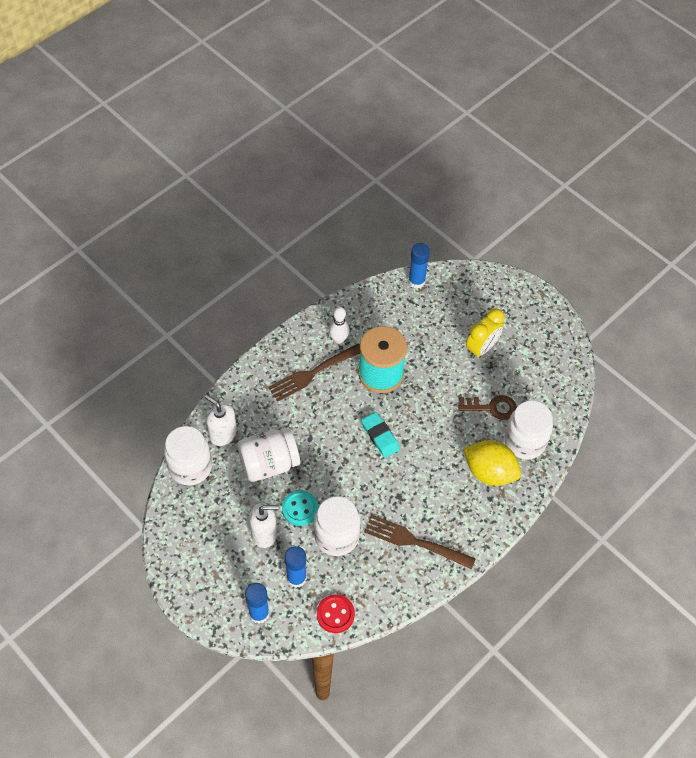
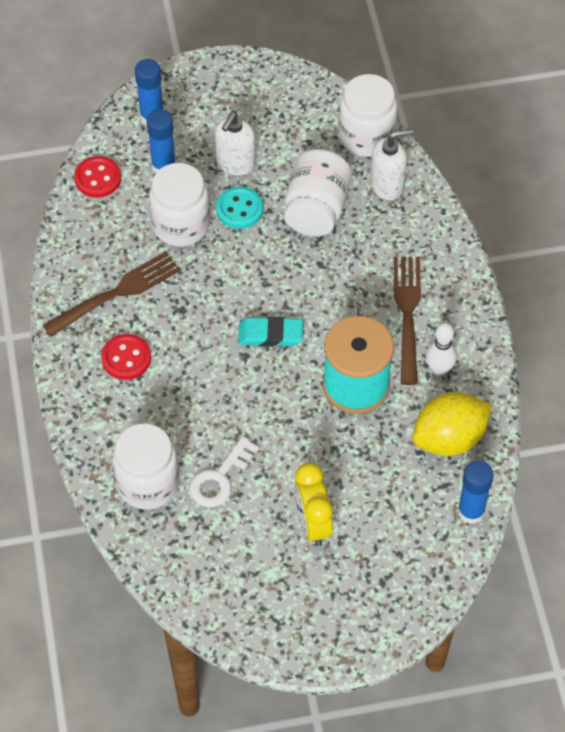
camera: 125 degrees right, 0 degrees up
brown key [458,395,517,420] -> white key [189,436,260,507]
yellow lemon [463,440,521,486] -> yellow lemon moved to [412,392,492,456]
none -> red button [101,334,151,380]

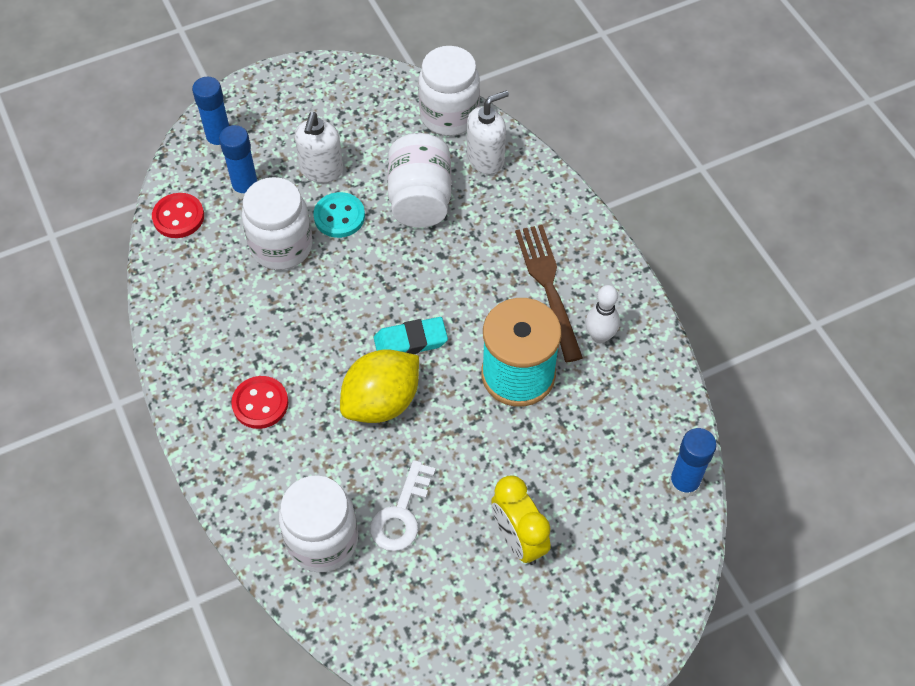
camera: 15 degrees left, 0 degrees up
brown fork [43,252,181,337] -> none
yellow lemon [412,392,492,456] -> yellow lemon moved to [340,349,419,423]

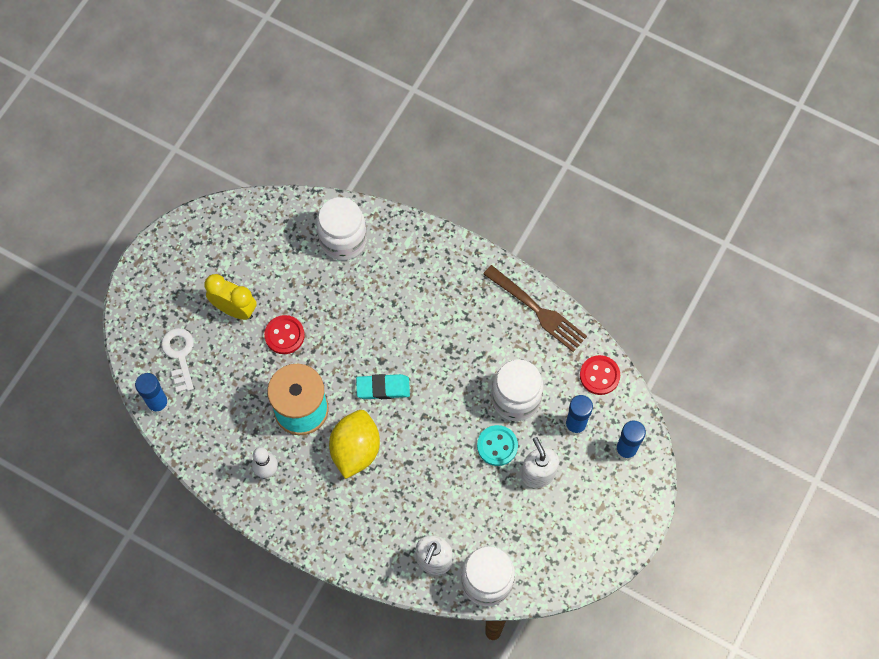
camera: 145 degrees right, 10 degrees up
red button [231,376,288,429] -> red button moved to [264,315,305,354]
yellow lemon [340,349,419,423] -> yellow lemon moved to [329,410,380,479]
white key [370,460,436,551] -> white key moved to [161,328,194,393]
turquoise eraser [374,317,448,354] -> turquoise eraser turned 45 degrees clockwise [356,374,410,399]
white jar [387,133,451,228] -> none
brown fork [515,225,583,362] -> brown fork moved to [483,265,587,352]

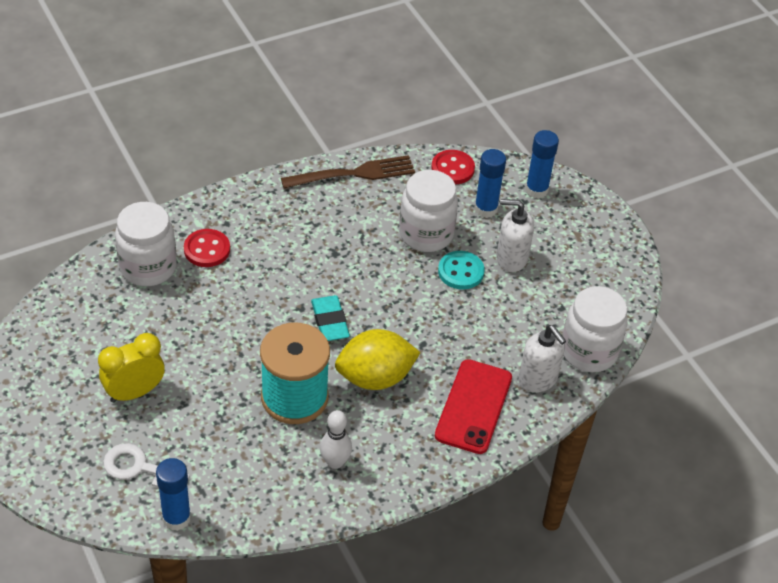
camera: 60 degrees left, 20 degrees down
red button [264,315,305,354] -> red button moved to [184,229,230,267]
yellow lemon [329,410,380,479] -> yellow lemon turned 60 degrees counterclockwise [335,329,421,390]
turquoise eraser [356,374,410,399] -> turquoise eraser turned 45 degrees counterclockwise [311,295,350,341]
none -> red phone [435,359,512,454]

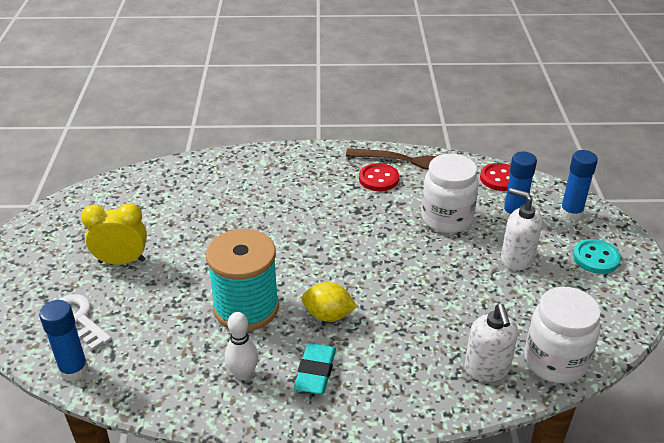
camera: 30 degrees right, 10 degrees down
white jar [115,202,177,286] -> none
red button [184,229,230,267] -> red button moved to [359,163,399,191]
turquoise eraser [311,295,350,341] -> turquoise eraser moved to [294,343,336,394]
yellow lemon [335,329,421,390] -> yellow lemon [302,282,357,322], size x0.65
red phone [435,359,512,454] -> none
turquoise button [438,251,485,290] -> turquoise button moved to [573,239,621,274]

